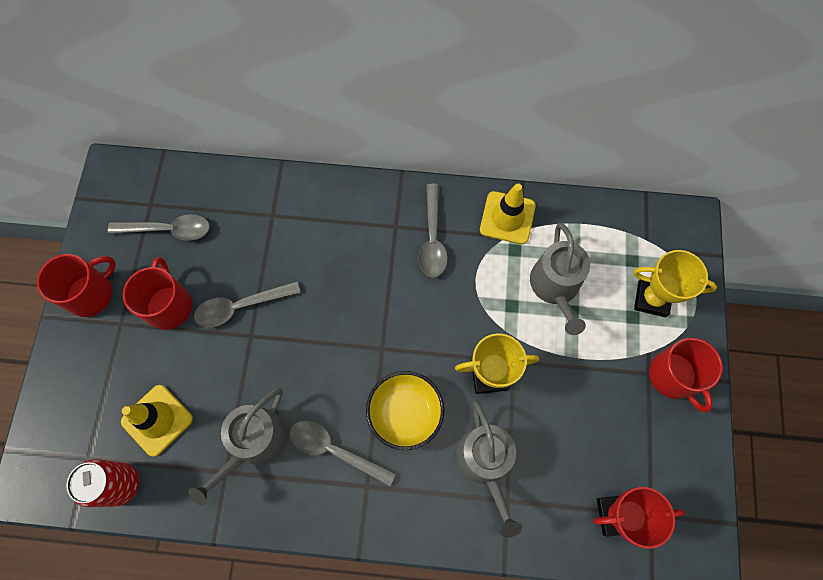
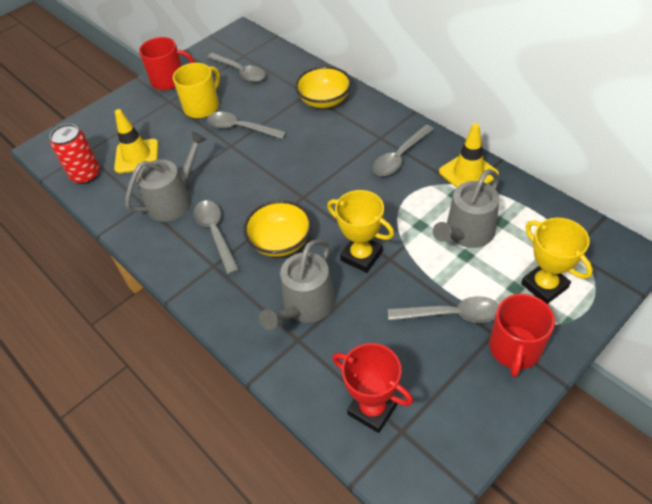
camera: 45 degrees right, 20 degrees down
red mug [123,257,192,330] -> yellow mug [173,63,220,118]
grey watering can [188,388,287,506] -> grey watering can turned 150 degrees clockwise [125,132,207,222]
none -> yellow bowl [295,66,352,108]
none -> grey spoon [388,296,499,323]

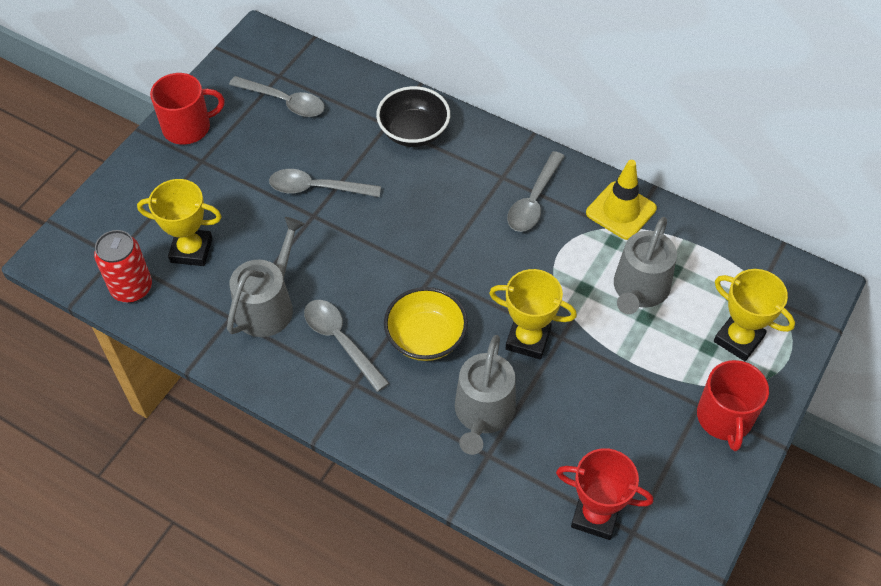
camera: 20 degrees left, 5 degrees up
yellow traffic cone [114,109,159,173] -> yellow trophy [137,179,222,266]
yellow mug [173,63,220,118] -> none
yellow bowl [295,66,352,108] -> black bowl [376,86,450,147]
grey spoon [388,296,499,323] -> none

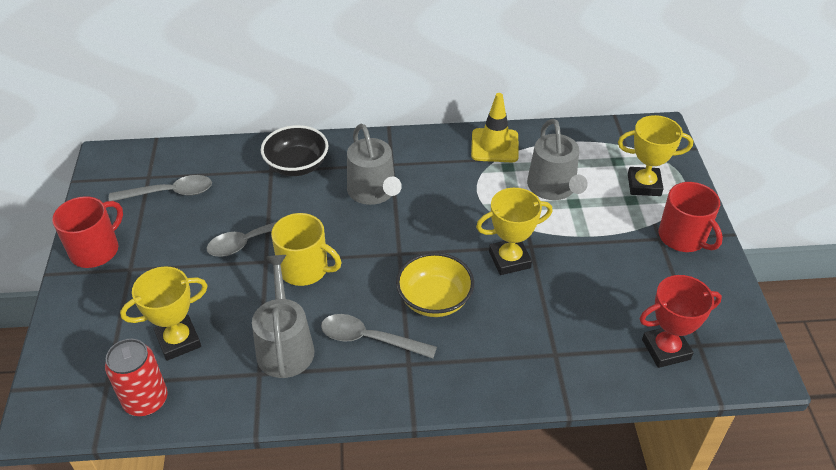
camera: 35 degrees left, 10 degrees down
grey watering can [455,335,516,455] -> grey watering can moved to [347,123,402,205]
grey spoon [507,151,565,232] -> none
none -> yellow mug [271,213,342,286]

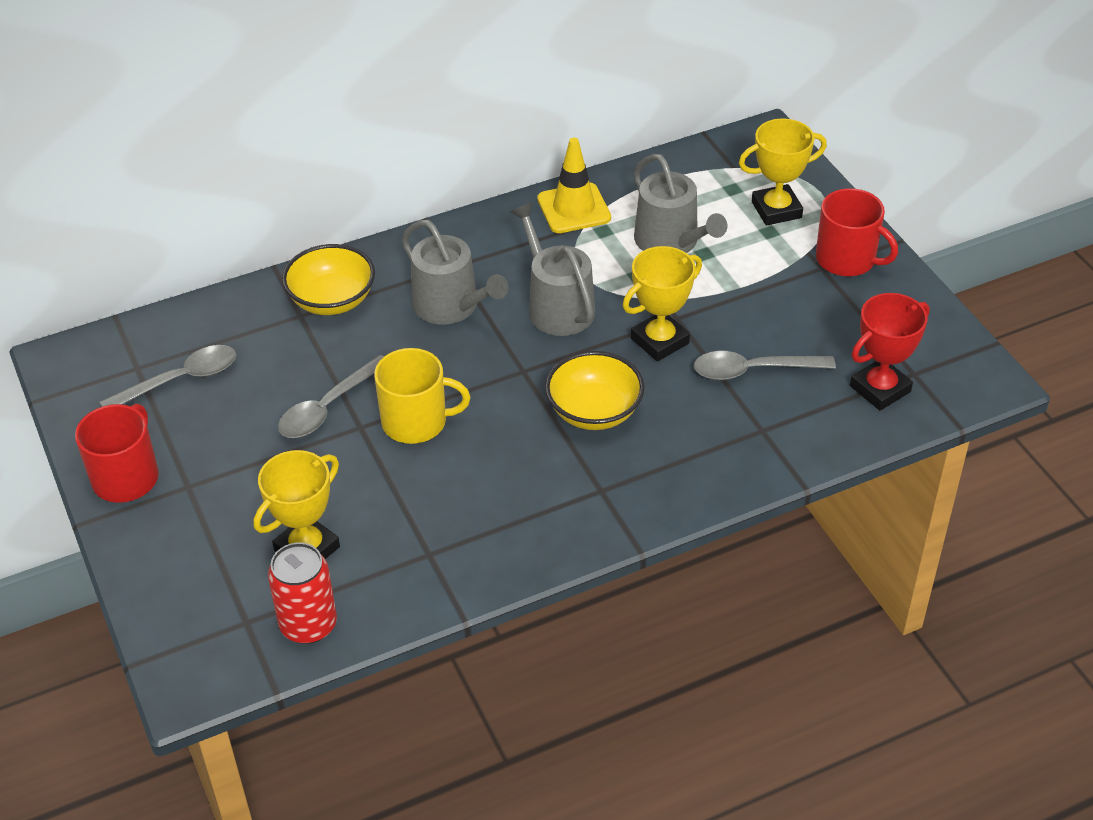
camera: 20 degrees left, 0 degrees up
grey watering can [252,255,315,378] -> grey watering can moved to [511,203,595,336]
black bowl [261,125,328,176] -> yellow bowl [282,244,375,315]
grey spoon [321,314,437,358] -> grey spoon moved to [694,351,836,380]

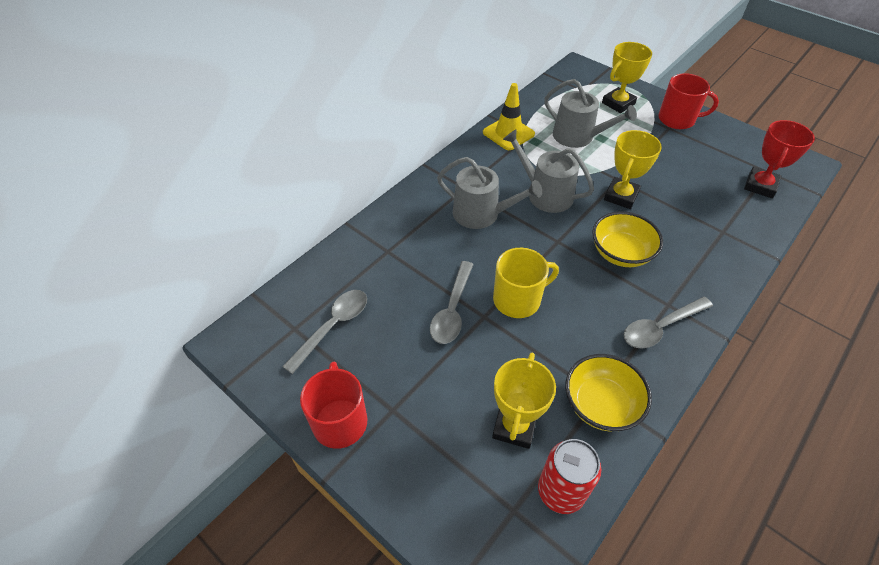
camera: 25 degrees left, 5 degrees up
yellow bowl [282,244,375,315] -> yellow bowl moved to [565,354,652,431]
grey spoon [694,351,836,380] -> grey spoon moved to [624,297,713,349]

